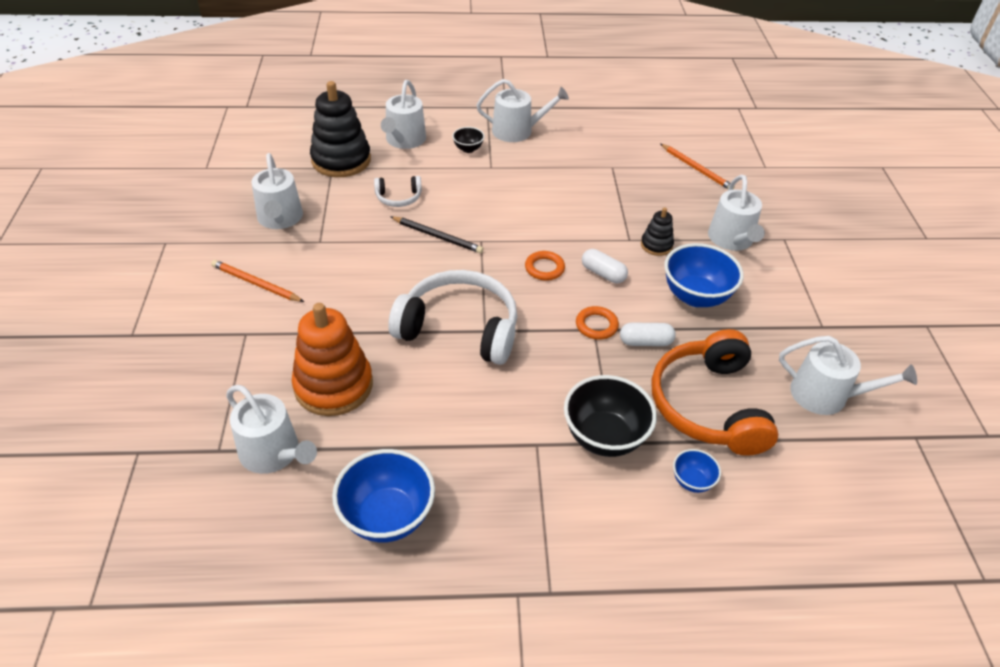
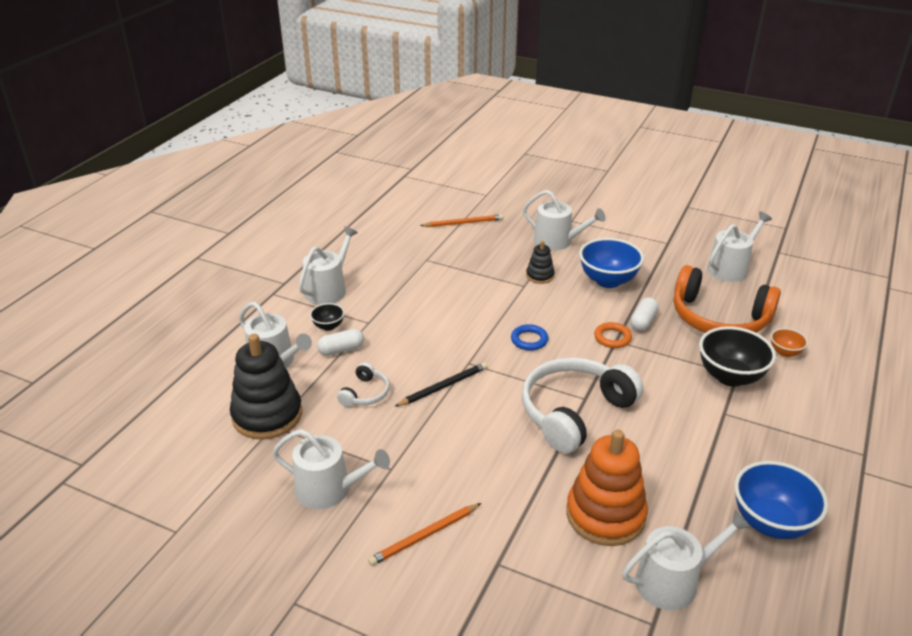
camera: 60 degrees left, 10 degrees down
orange ring [525,251,565,281] -> blue ring [511,324,548,351]
white capsule [582,249,628,283] -> white capsule moved to [317,329,364,356]
blue bowl [673,449,721,493] -> orange bowl [771,328,808,357]

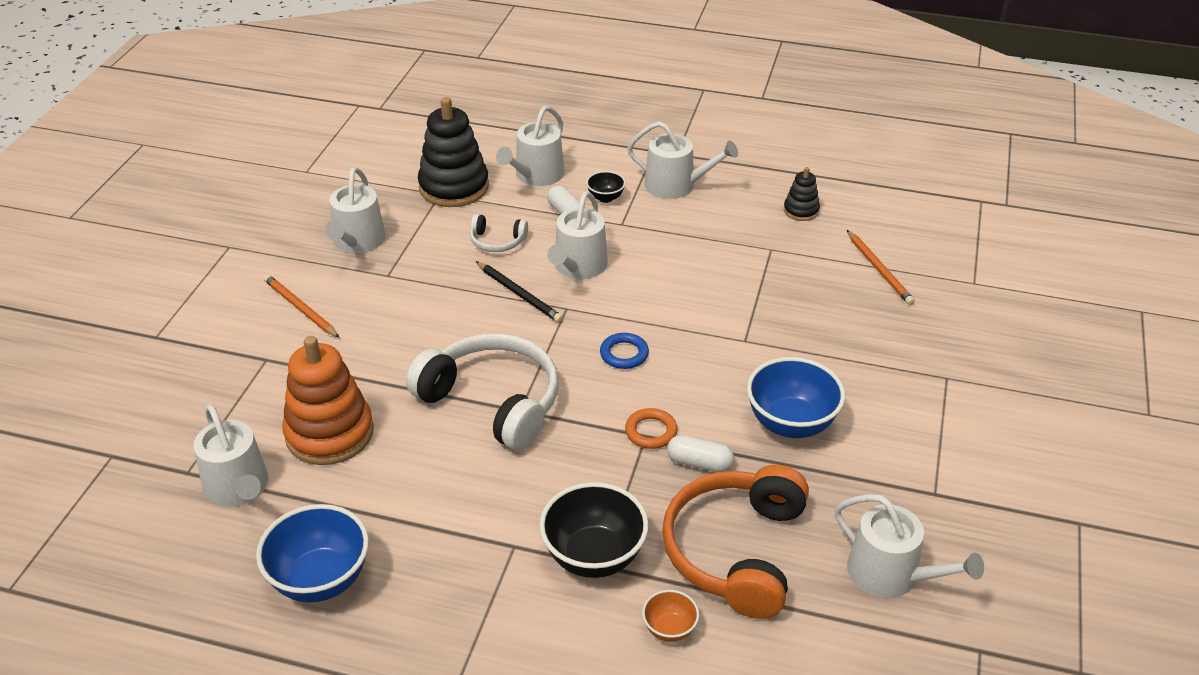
camera: 80 degrees right, 5 degrees up
white watering can [523,190,606,250] -> white watering can moved to [547,191,608,279]
black stacking toy [526,241,555,284] -> black stacking toy moved to [784,167,820,221]

